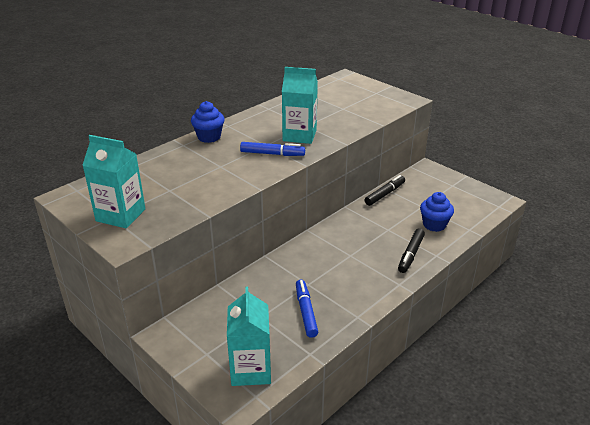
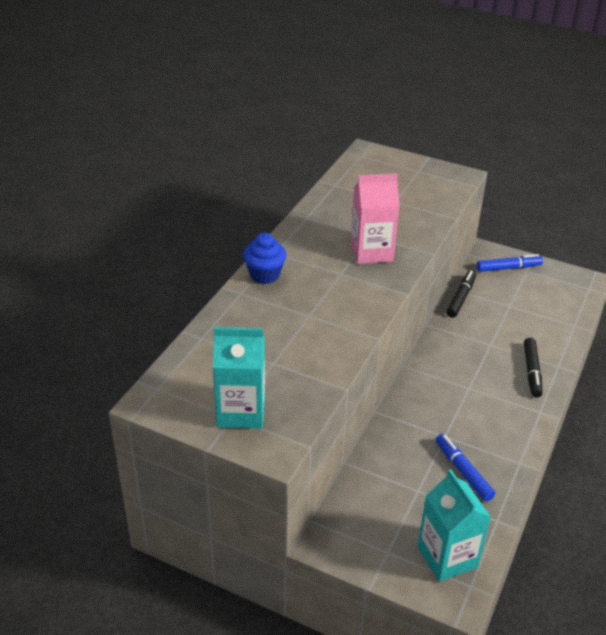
camera: 20 degrees left, 5 degrees up
blue marker [240,142,305,156] -> blue marker moved to [477,254,543,272]
turquoise carton [282,67,318,144] -> pink carton [351,173,400,264]
blue cupcake [420,192,454,232] -> none

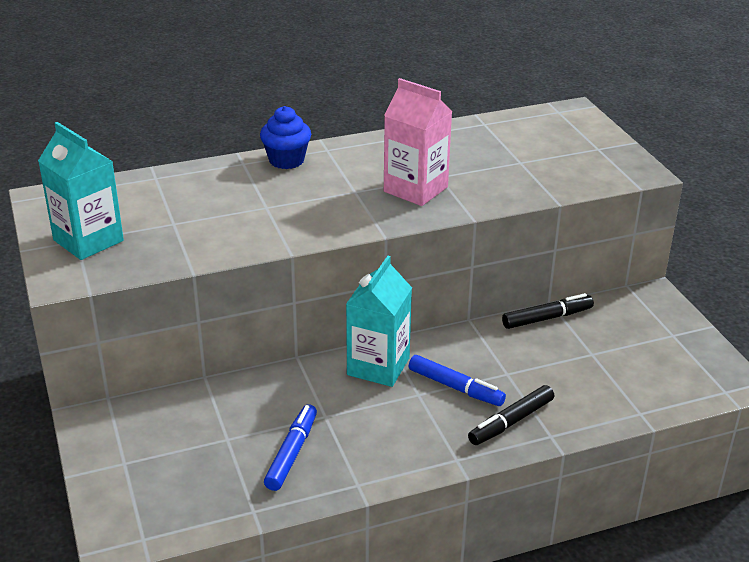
camera: 45 degrees right, 5 degrees down
turquoise carton [418,469,491,582] -> turquoise carton moved to [346,256,412,387]
blue marker [477,254,543,272] -> blue marker moved to [409,355,506,406]

